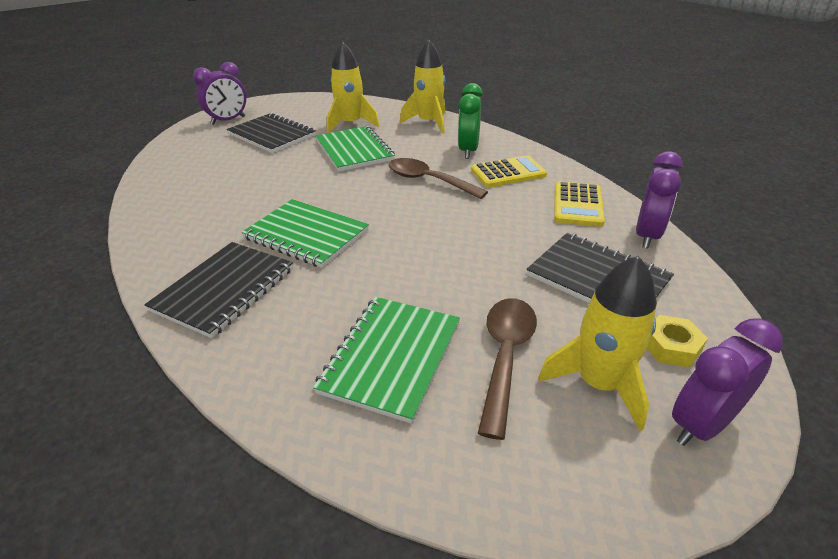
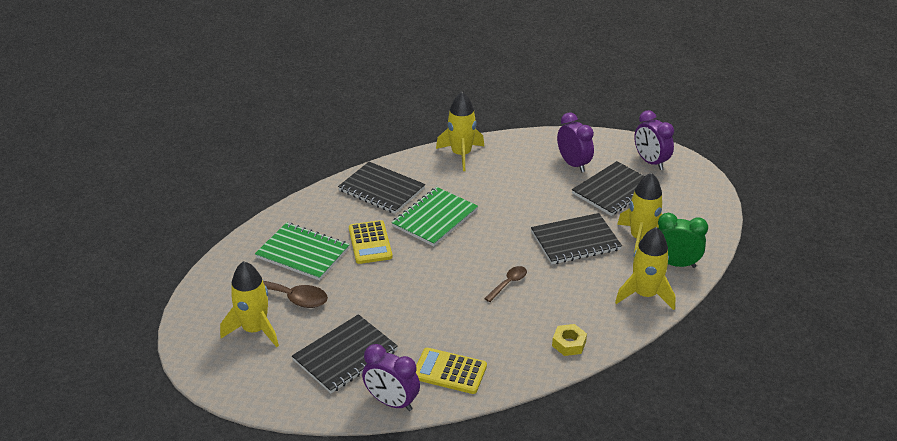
camera: 95 degrees right, 0 degrees up
green notebook [316,126,395,172] -> black notebook [531,213,622,264]
brown spoon [388,158,488,199] -> brown spoon [484,266,527,302], size x0.60
green clock [458,83,483,159] -> green clock moved to [658,213,708,268]
yellow calculator [471,155,547,188] -> yellow calculator moved to [349,220,393,264]
yellow nut [647,315,708,368] -> yellow nut moved to [552,324,587,356]
purple clock [672,319,783,446] -> purple clock moved to [557,112,594,173]
none -> yellow rocket [436,92,484,171]

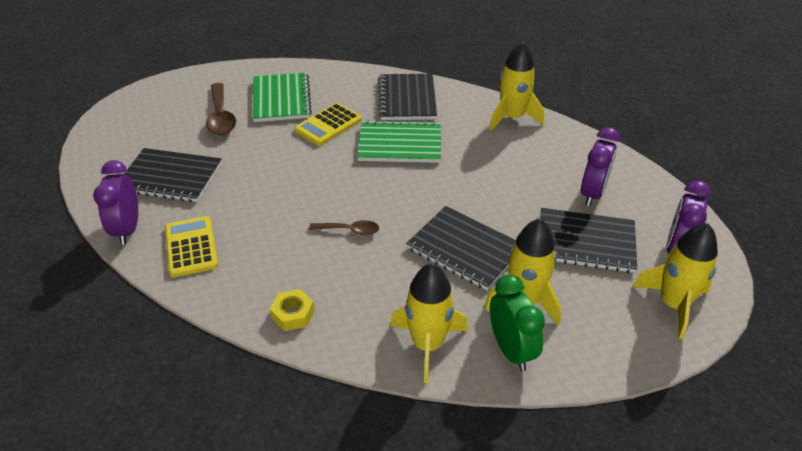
camera: 55 degrees right, 5 degrees up
yellow rocket [220,261,279,347] -> yellow rocket moved to [633,223,718,339]

